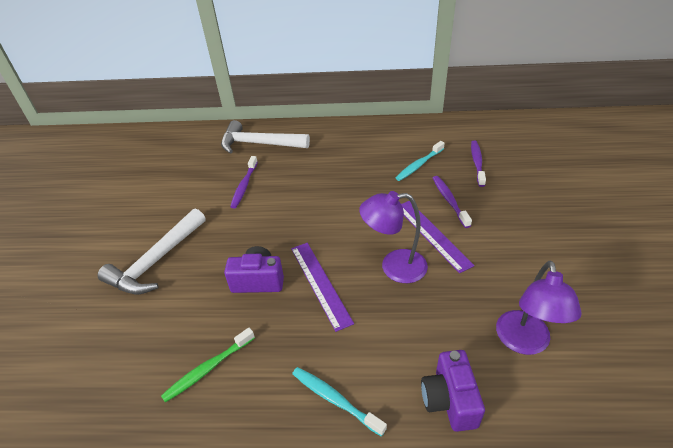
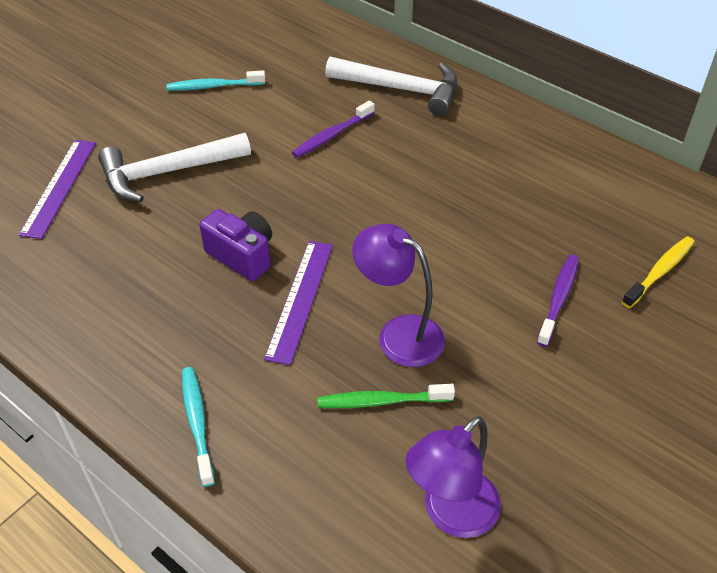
camera: 35 degrees right, 5 degrees up
green toothbrush [161,328,255,403] -> green toothbrush moved to [317,384,455,408]
white hammer [221,120,310,154] -> white hammer turned 150 degrees clockwise [325,57,457,116]
turquoise toothbrush [395,141,445,181] -> turquoise toothbrush moved to [166,70,265,91]
purple ruler [401,201,475,273] -> purple ruler moved to [19,140,96,239]
purple camera [421,350,485,432] -> none
purple toothbrush [471,141,486,187] -> yellow toothbrush [622,237,694,308]

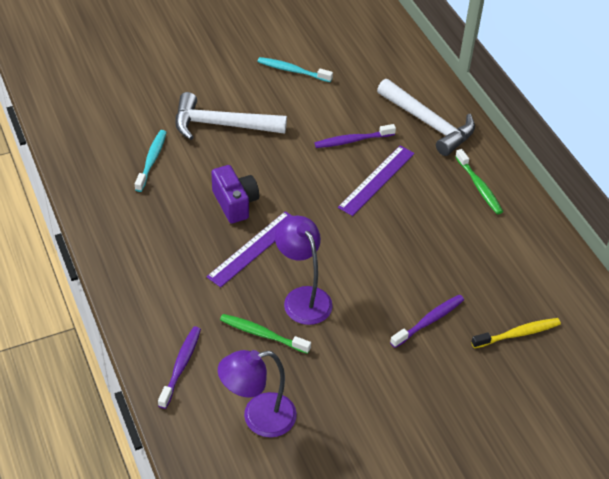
camera: 25 degrees right, 0 degrees up
purple ruler [19,140,96,239] -> purple ruler moved to [338,146,415,216]
turquoise toothbrush [182,367,215,487] -> turquoise toothbrush moved to [135,130,167,192]
none -> purple toothbrush [158,326,201,409]
none -> green toothbrush [455,149,503,214]

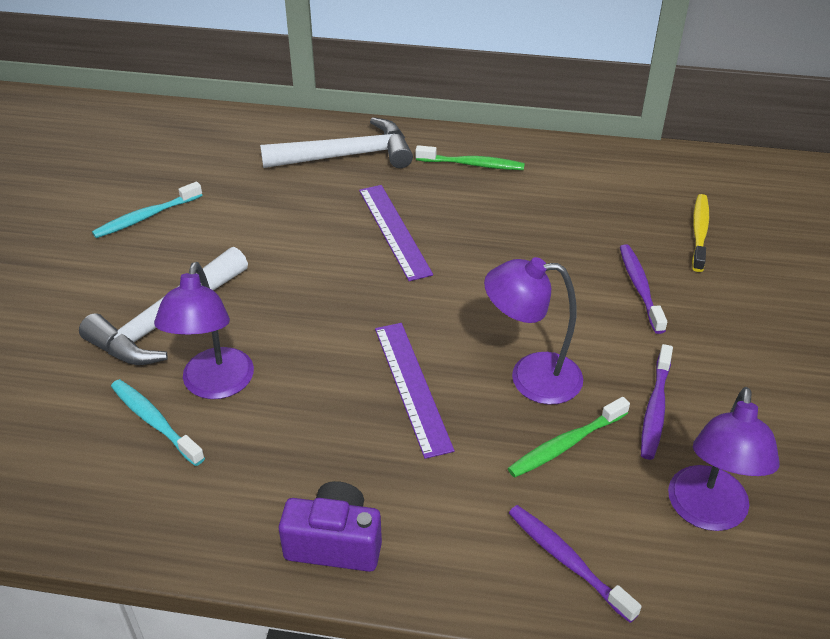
camera: 55 degrees left, 5 degrees down
purple camera [211,165,259,224] -> purple camera moved to [279,481,382,572]
purple toothbrush [314,124,396,148] -> purple toothbrush moved to [641,344,673,460]
none -> purple lamp [154,262,254,399]

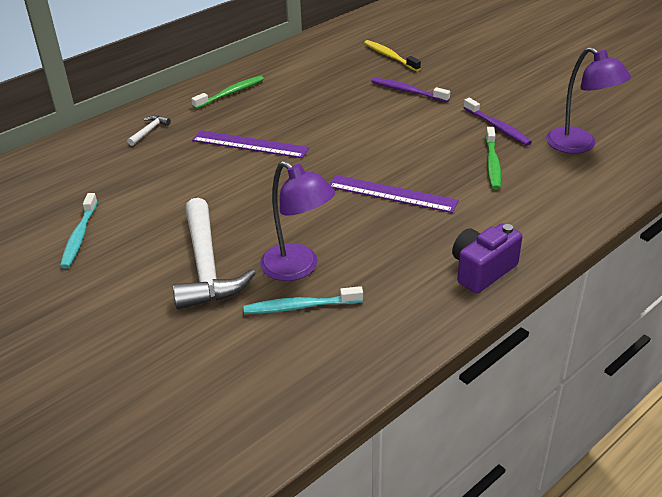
camera: 50 degrees left, 5 degrees down
white hammer [260,117,413,168] -> white hammer [127,116,171,146], size x0.42
purple lamp [484,257,583,405] -> none
purple toothbrush [509,505,642,623] -> none

